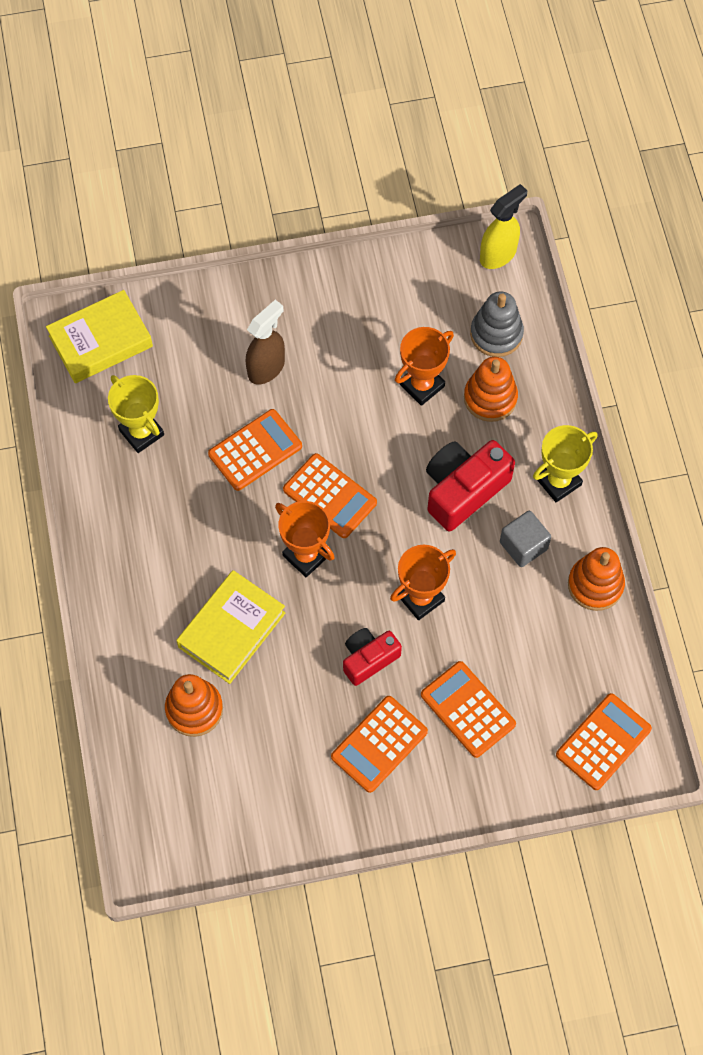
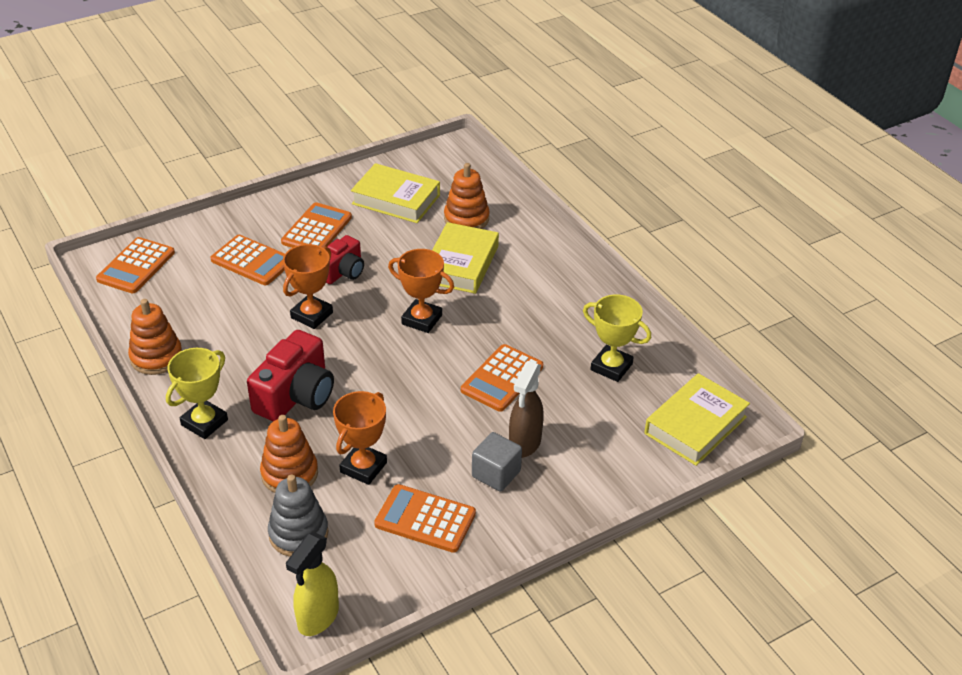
camera: 160 degrees right, 25 degrees down
orange calculator [283,453,377,538] -> orange calculator moved to [374,484,476,553]
grey cube [500,511,551,567] -> grey cube moved to [472,432,522,491]
none -> yellow book [351,163,440,223]

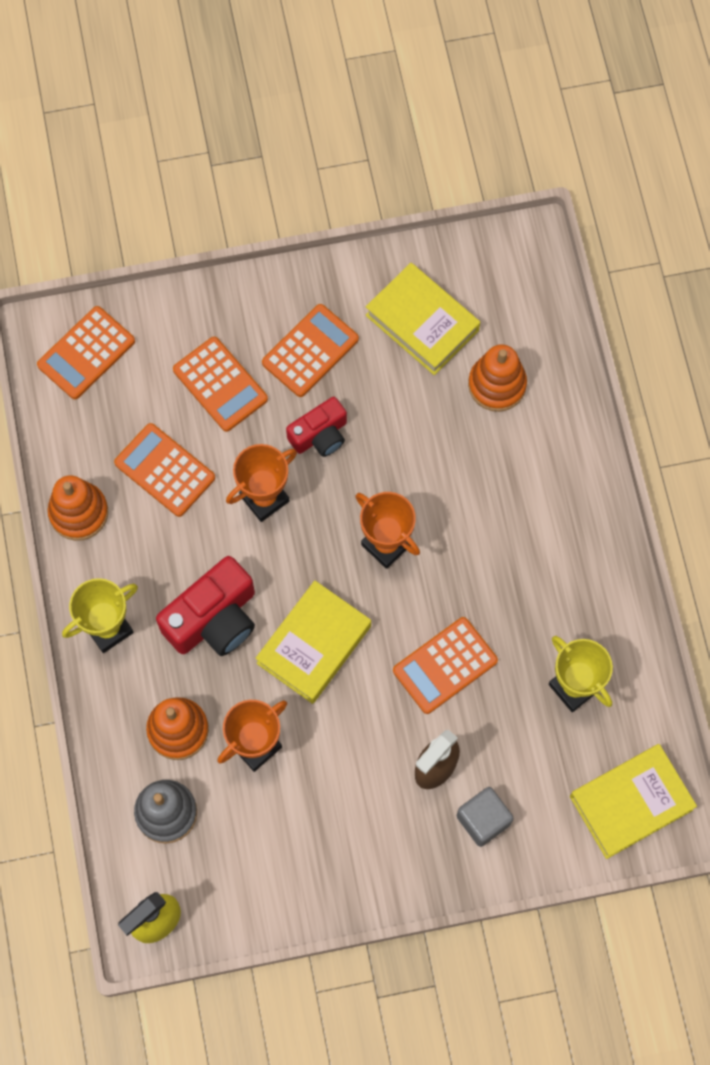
camera: 20 degrees right, 30 degrees up
orange calculator [374,484,476,553] -> orange calculator moved to [114,423,215,517]
yellow book [432,222,499,294] -> yellow book moved to [255,581,371,704]
grey cube [472,432,522,491] -> grey cube moved to [457,787,514,847]

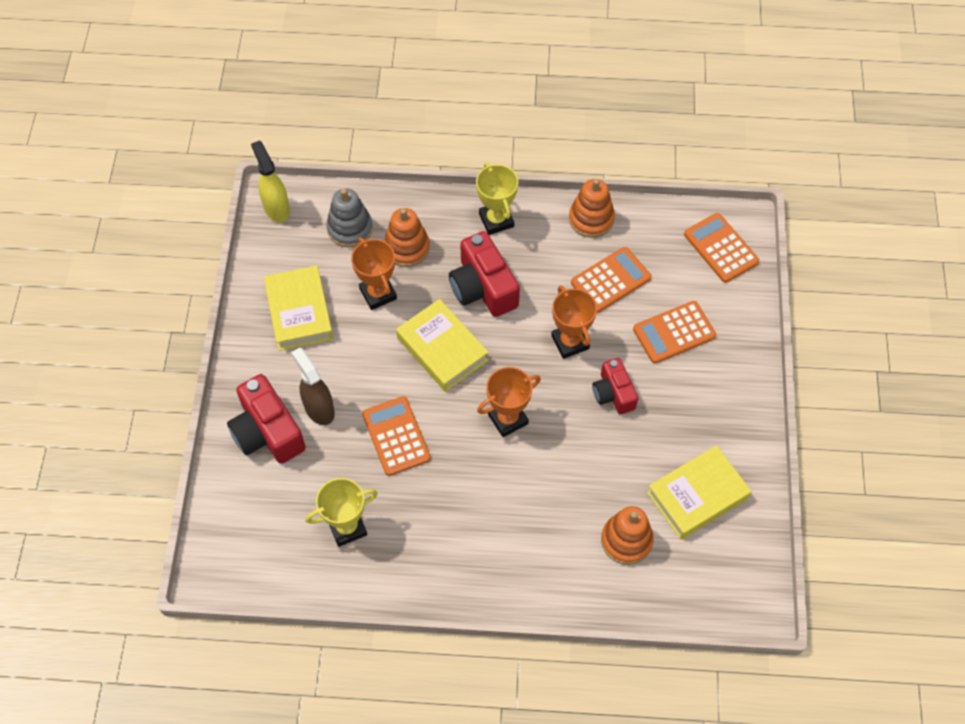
camera: 105 degrees right, 10 degrees down
orange calculator [262,304,359,397] -> none
grey cube [457,787,514,847] -> red camera [227,374,306,464]
yellow book [570,744,697,859] -> yellow book moved to [264,265,333,351]

